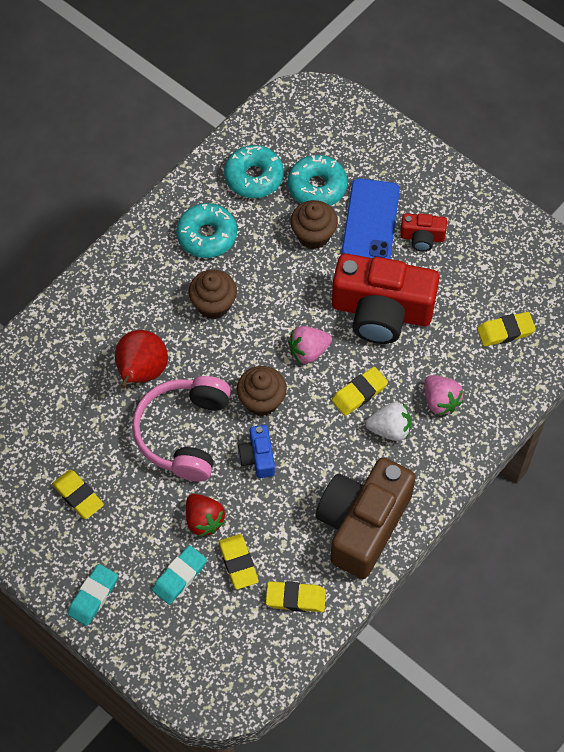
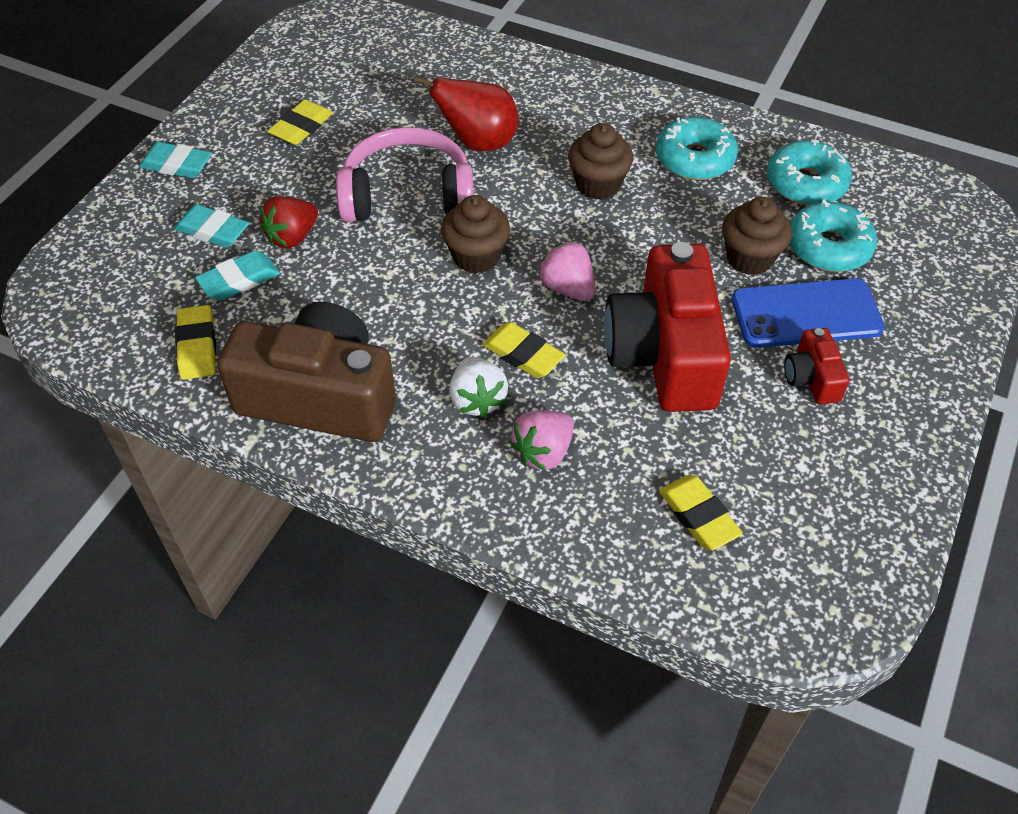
camera: 75 degrees right, 10 degrees down
yellow eraser [218,534,259,590] -> turquoise eraser [195,251,280,301]
blue camera [238,425,275,478] -> none

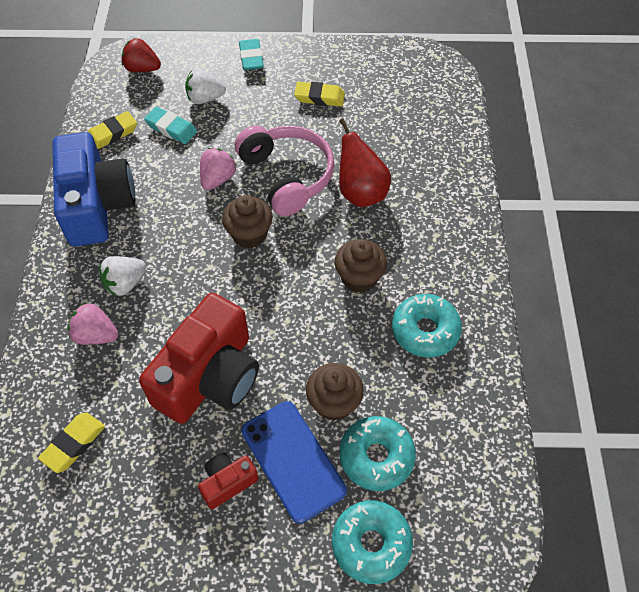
camera: 65 degrees right, 5 degrees up
turquoise eraser [174,204,249,248] -> white strawberry [185,69,226,104]
brown camera [217,302,396,442] -> blue camera [53,132,135,247]
red strawberry [260,196,318,248] -> red strawberry moved to [122,38,161,72]
yellow eraser [482,322,565,378] -> none
pink strawberry [538,241,596,301] -> pink strawberry moved to [200,148,237,190]
red camera [604,242,731,412] -> red camera turned 150 degrees clockwise [139,293,259,424]
turquoise donut [767,140,852,205] -> turquoise donut moved to [332,500,413,584]

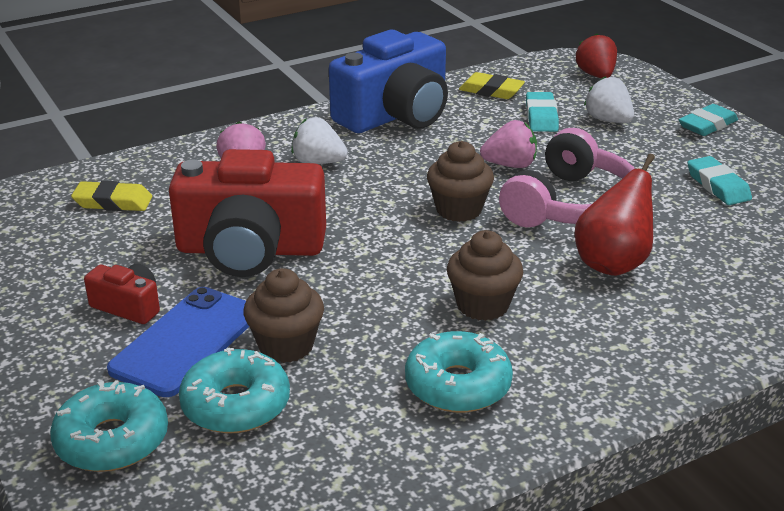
camera: 60 degrees right, 25 degrees down
yellow eraser [294,82,345,106] -> turquoise eraser [688,156,752,205]

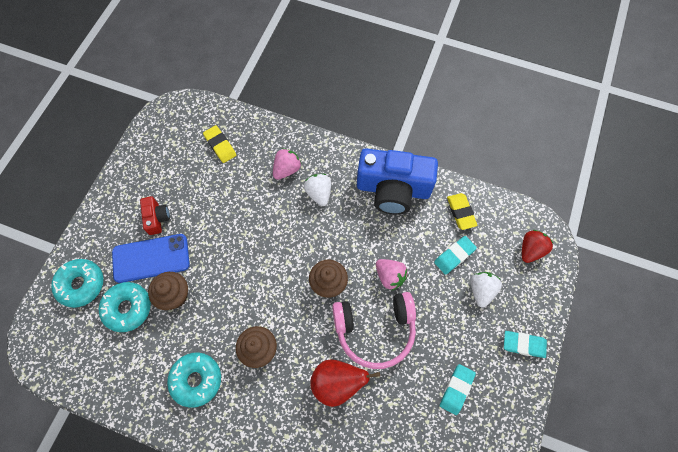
camera: 50 degrees right, 35 degrees up
red camera [169,149,326,277] -> none

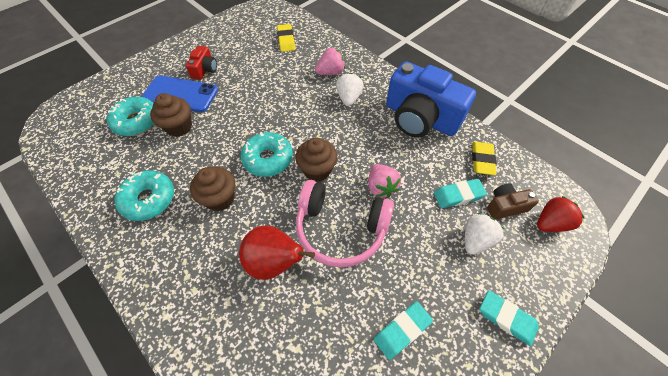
camera: 25 degrees right, 10 degrees down
turquoise donut [51,259,103,308] -> turquoise donut moved to [241,132,293,177]
none -> brown camera [487,183,539,220]

